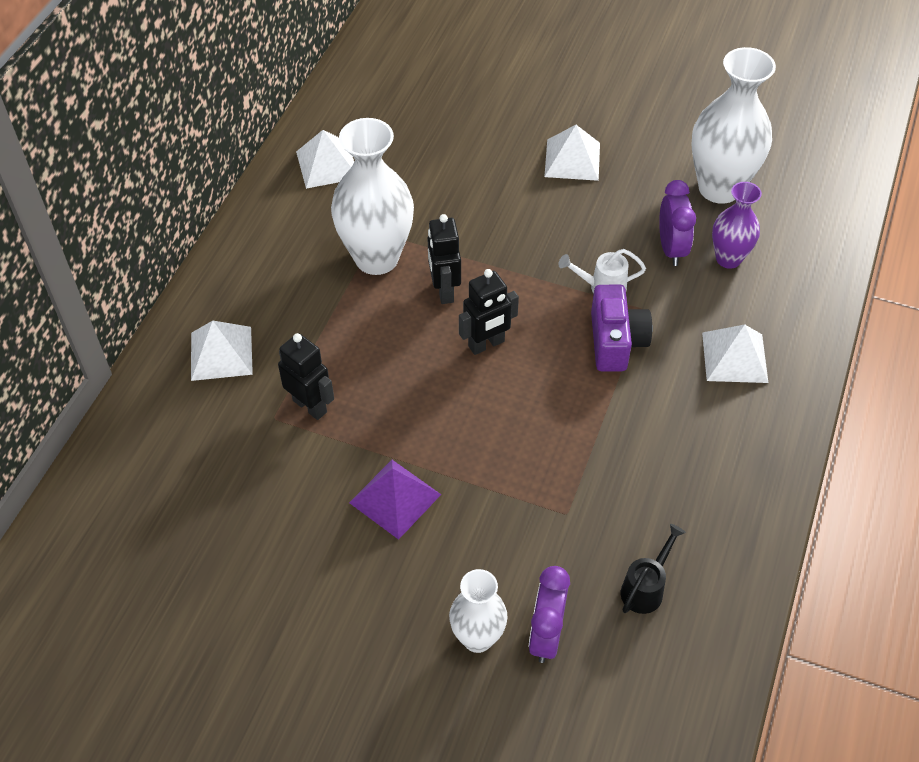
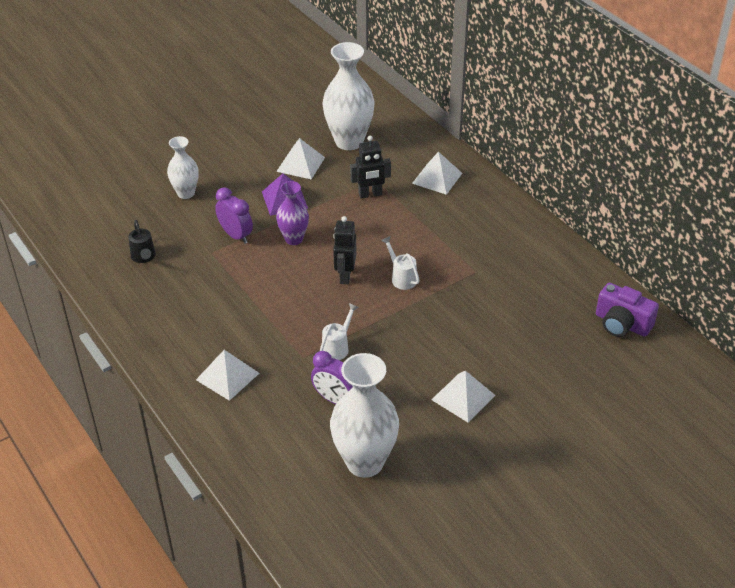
camera: 125 degrees right, 10 degrees down
white pyramid [296,130,354,189] -> white pyramid moved to [276,138,325,179]
white vase [331,118,414,275] -> white vase moved to [322,42,375,150]
black robot [428,214,461,304] -> white watering can [381,236,420,290]
purple clock [529,566,570,663] -> purple clock moved to [215,187,253,244]
purple camera [591,285,652,372] -> purple camera moved to [596,283,659,337]
purple vase [712,182,762,269] -> purple vase moved to [276,181,309,245]

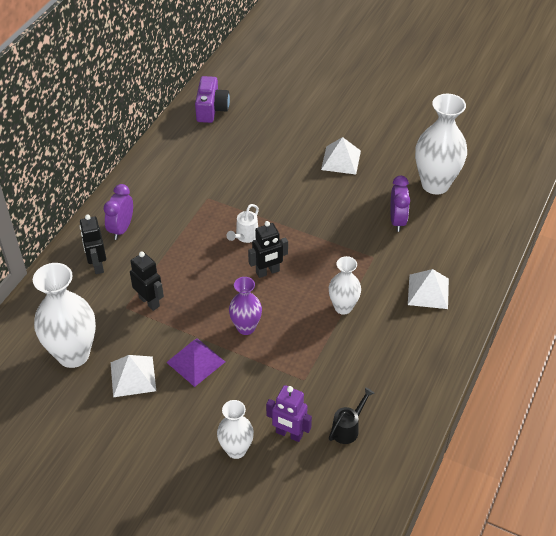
camera: 120 degrees left, 5 degrees up
purple clock [215,187,253,244] -> purple clock moved to [104,184,133,240]
white watering can [320,303,359,360] -> none
white pyramid [412,152,462,195] -> black robot [80,214,106,274]
none -> purple robot [266,385,312,442]
none -> white vase [329,256,361,315]

